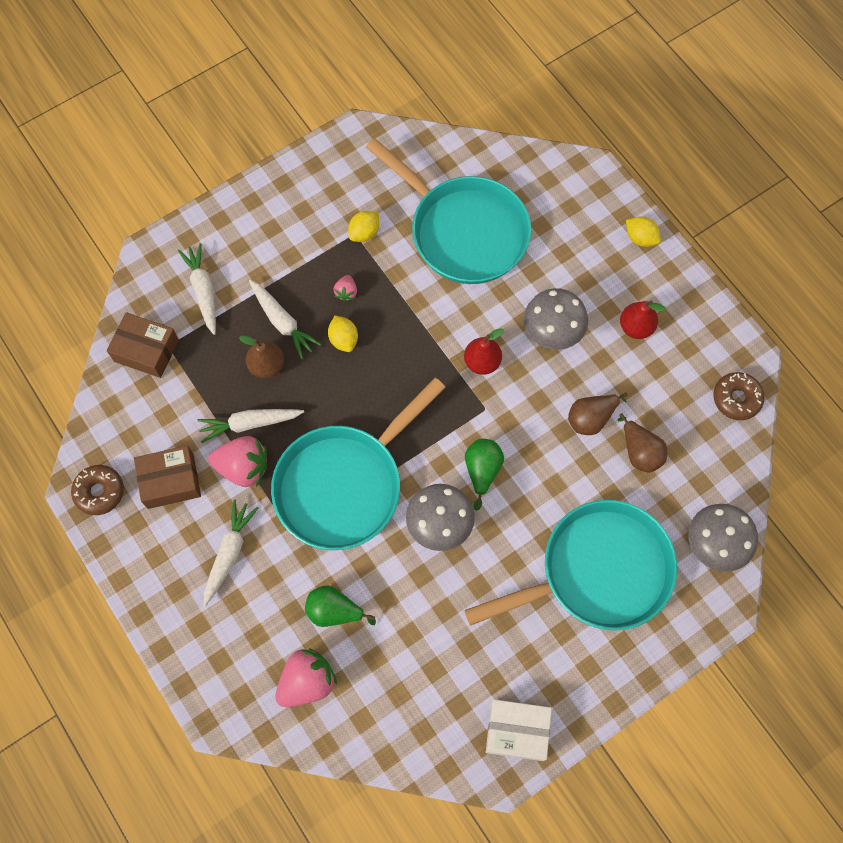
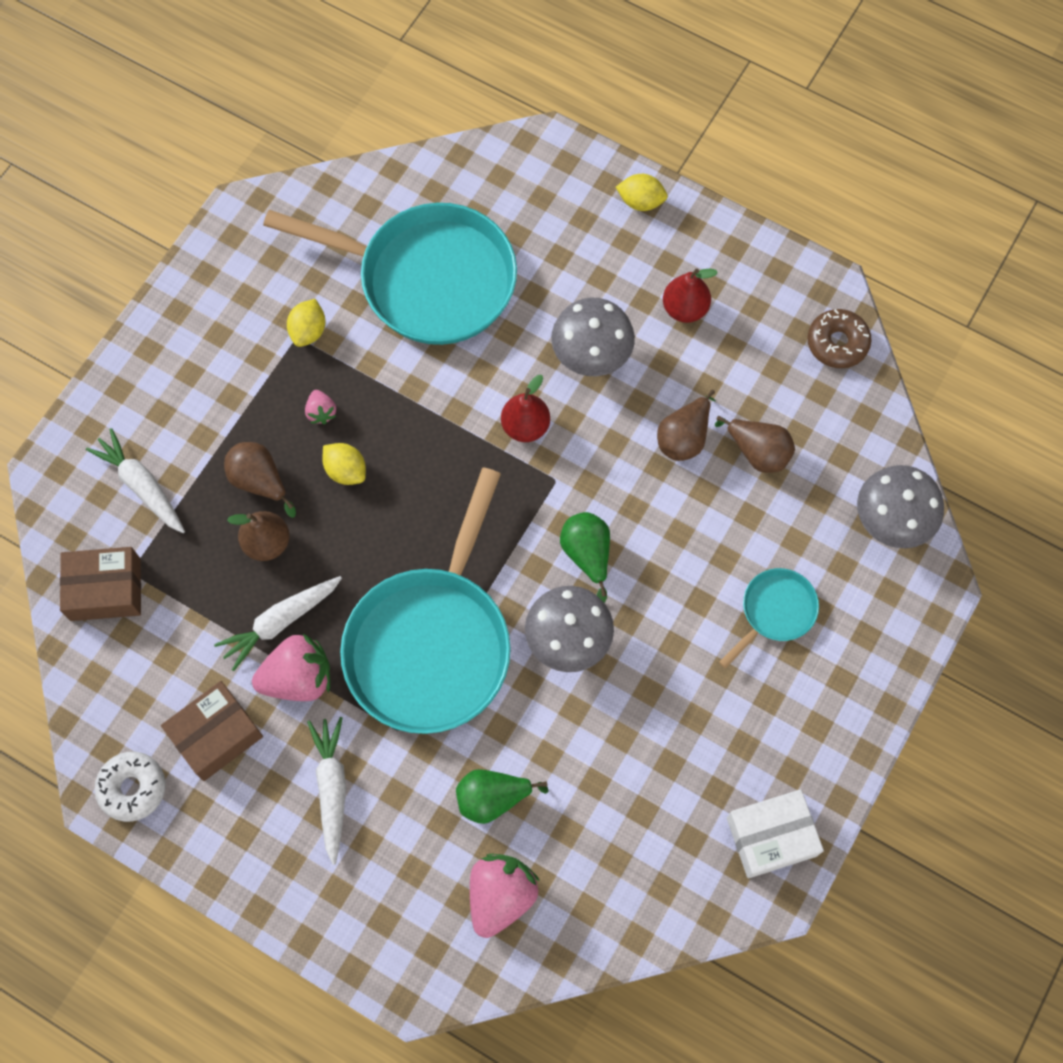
camera: 25 degrees left, 0 degrees up
brown donut [71,465,124,515] -> white donut [95,752,166,822]
white carrot [249,280,321,359] -> brown pear [224,442,296,518]
turquoise pan [464,500,677,630] -> turquoise pan [719,568,819,668], size x0.45

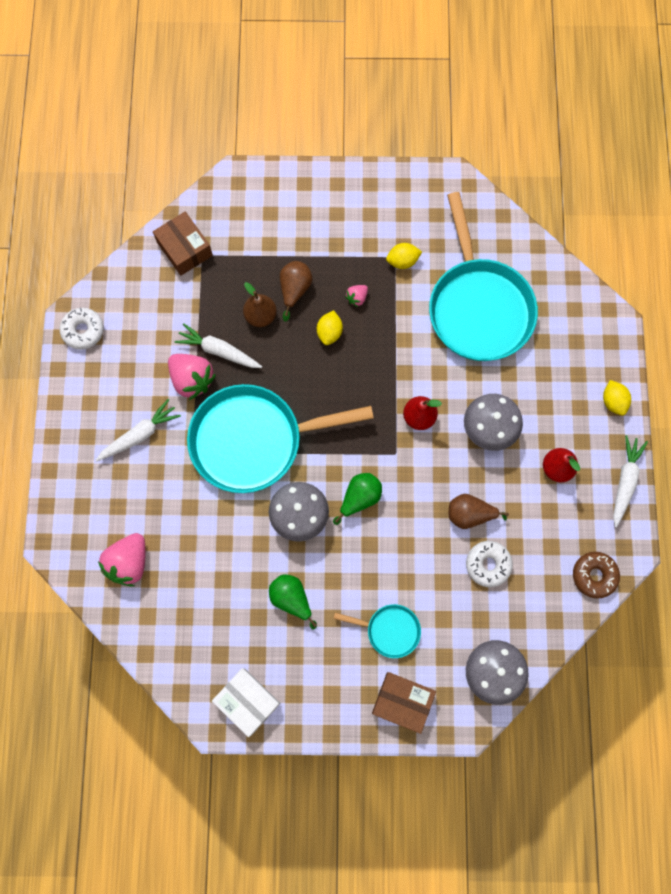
camera: 60 degrees right, 5 degrees up
white carrot [86,428,185,533] -> white carrot moved to [613,435,648,528]
brown box [161,681,263,781] -> brown box moved to [372,672,436,734]
green pear [456,769,549,824] -> green pear moved to [269,574,317,630]
pink strawberry [470,854,540,938] -> pink strawberry turned 120 degrees clockwise [98,533,146,586]
brown pear [714,416,795,473] -> white donut [466,541,513,587]

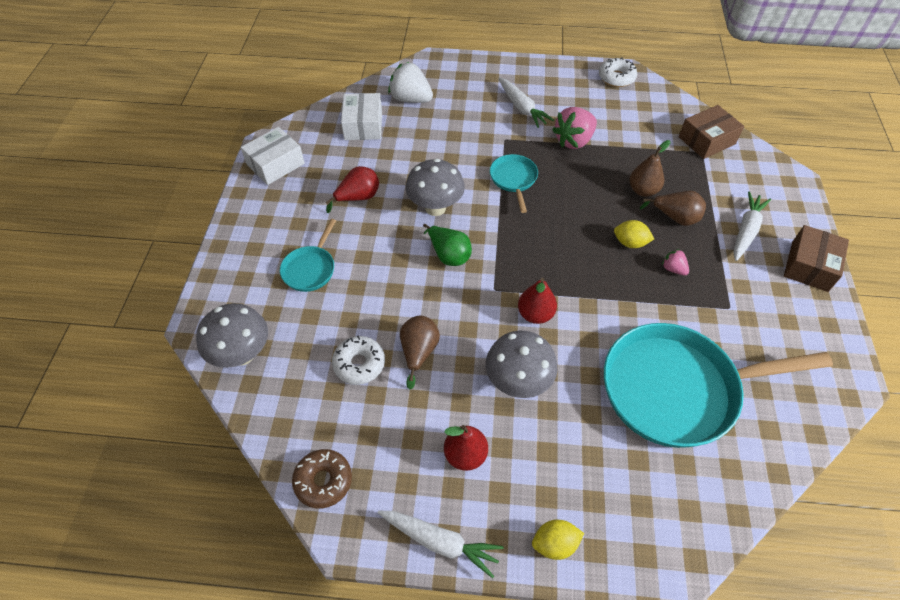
camera: 95 degrees right, 20 degrees down
pink strawberry [98,533,146,586] -> white strawberry [388,62,433,103]
white carrot [174,323,262,368] -> white carrot moved to [734,192,771,261]
turquoise pan [187,384,374,493] -> turquoise pan [490,154,538,213], size x0.45
green pear [269,574,317,630] -> red pear [325,166,379,213]
brown box [372,672,436,734] -> brown box moved to [784,225,849,292]
yellow lemon [386,243,422,269] -> none
none -> white box [341,93,382,140]

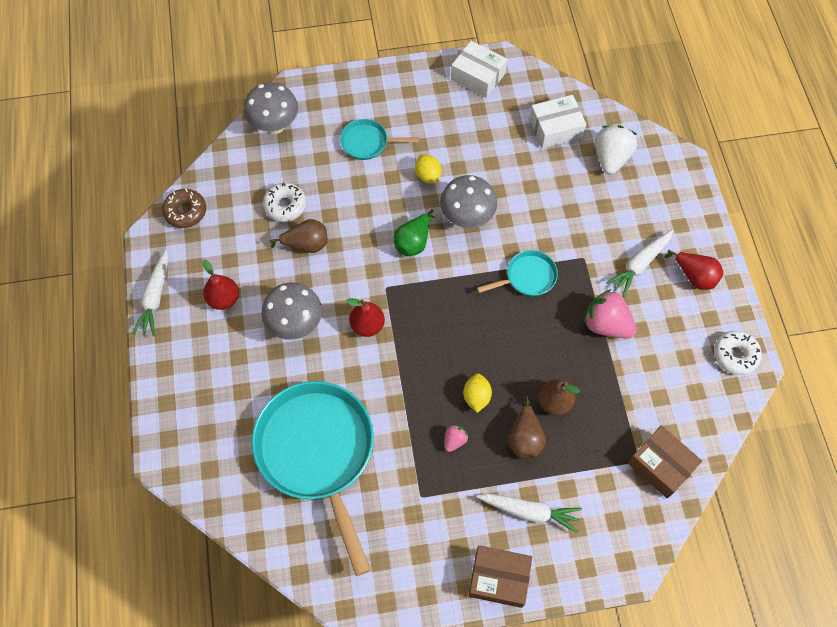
camera: 75 degrees right, 10 degrees up
red pear [325,166,379,213] -> red pear moved to [665,250,723,290]
yellow lemon [532,520,584,560] -> yellow lemon moved to [415,154,441,184]

